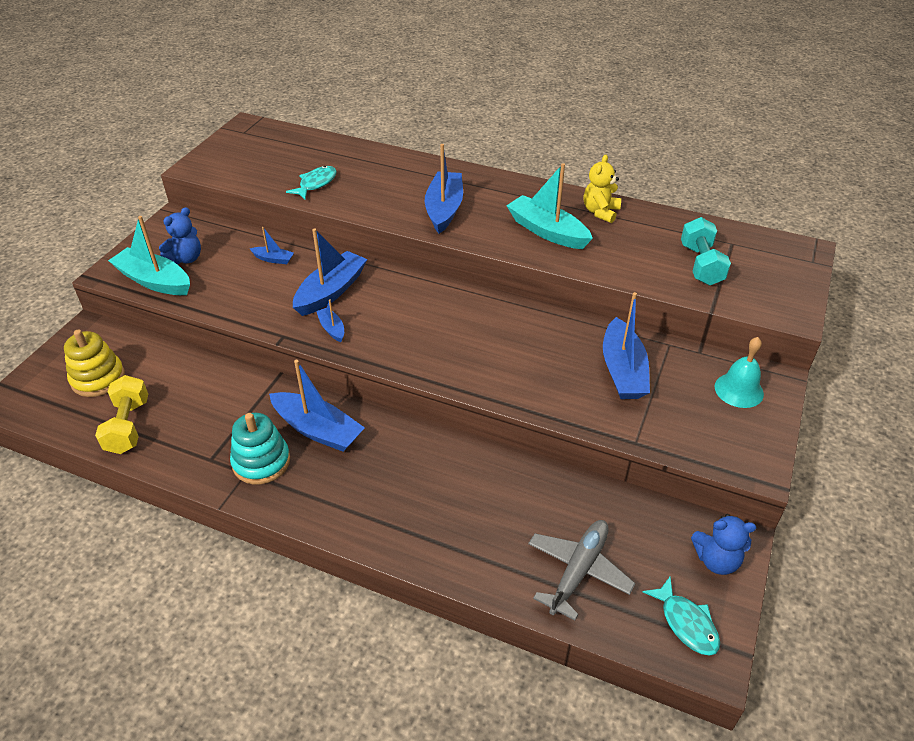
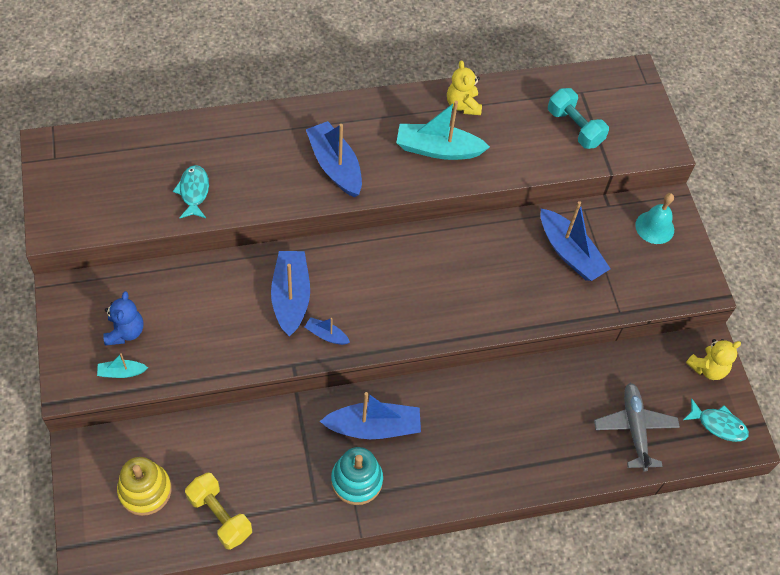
camera: 40 degrees left, 15 degrees up
turquoise boat [108,216,190,295] -> turquoise boat [97,353,148,378], size x0.49
blue boat [250,227,294,264] -> none
blue teddy bear [691,514,756,575] -> yellow teddy bear [686,339,741,380]

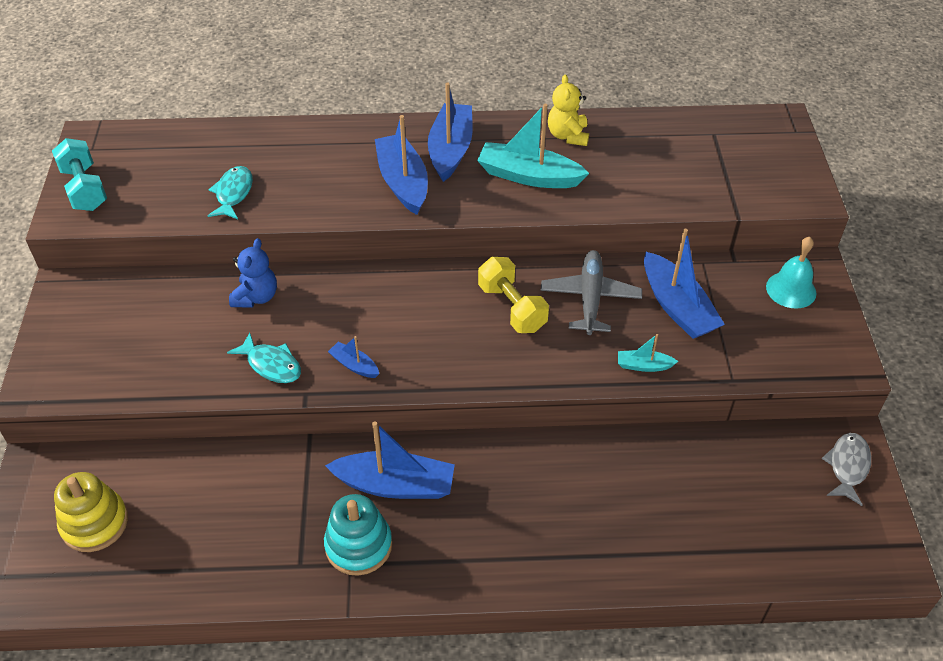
camera: 15 degrees right, 10 degrees down
turquoise boat [97,353,148,378] -> turquoise boat moved to [618,334,678,372]
blue teddy bear [103,291,143,346] -> blue teddy bear moved to [229,238,277,308]
yellow dumbbell [185,472,252,550] -> yellow dumbbell moved to [478,257,549,333]
blue boat [271,251,310,337] -> blue boat moved to [428,82,473,182]
turquoise dumbbell [548,88,609,149] -> turquoise dumbbell moved to [52,138,107,211]
grey plane [594,383,680,472] -> grey plane moved to [541,250,642,335]
turquoise fish [683,398,749,442] -> turquoise fish moved to [227,332,301,383]
yellow teddy bear [686,339,741,380] -> grey fish [822,433,871,506]

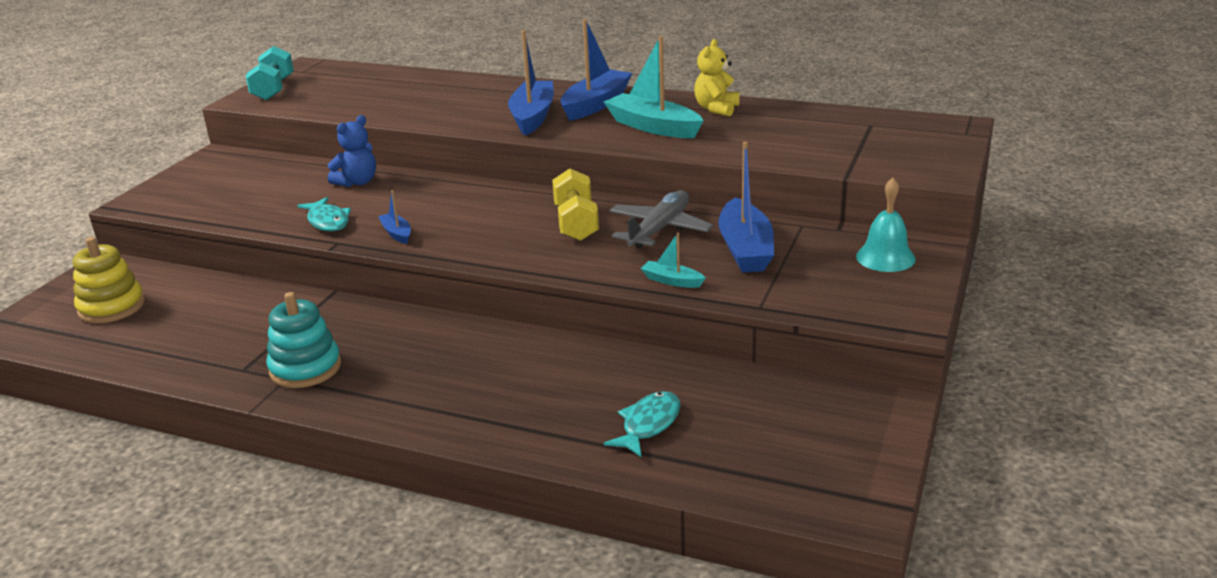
camera: 25 degrees right, 20 degrees down
turquoise fish [207,166,253,219] -> turquoise fish moved to [604,391,680,458]
blue boat [325,421,455,499] -> none
grey fish [822,433,871,506] -> none

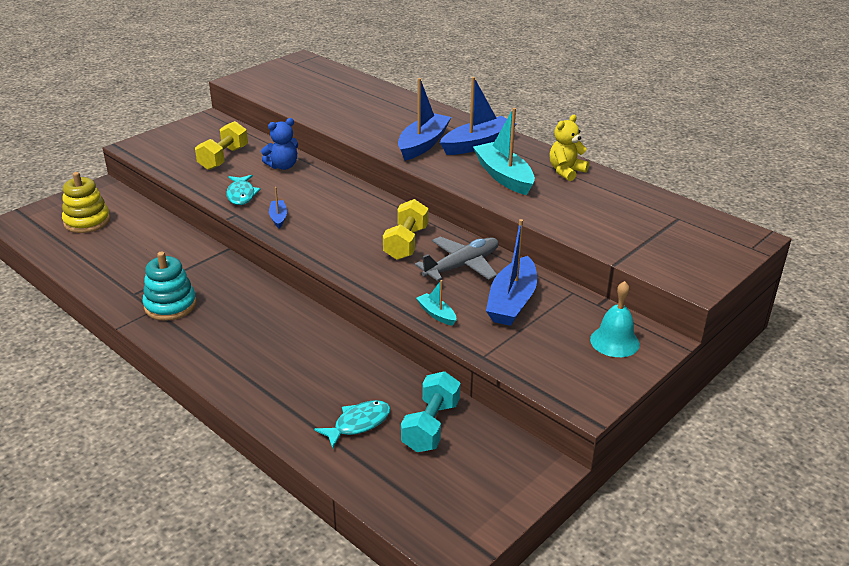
camera: 20 degrees right, 5 degrees up
turquoise dumbbell [246,46,294,101] -> turquoise dumbbell moved to [401,371,461,452]
none -> yellow dumbbell [195,121,248,170]

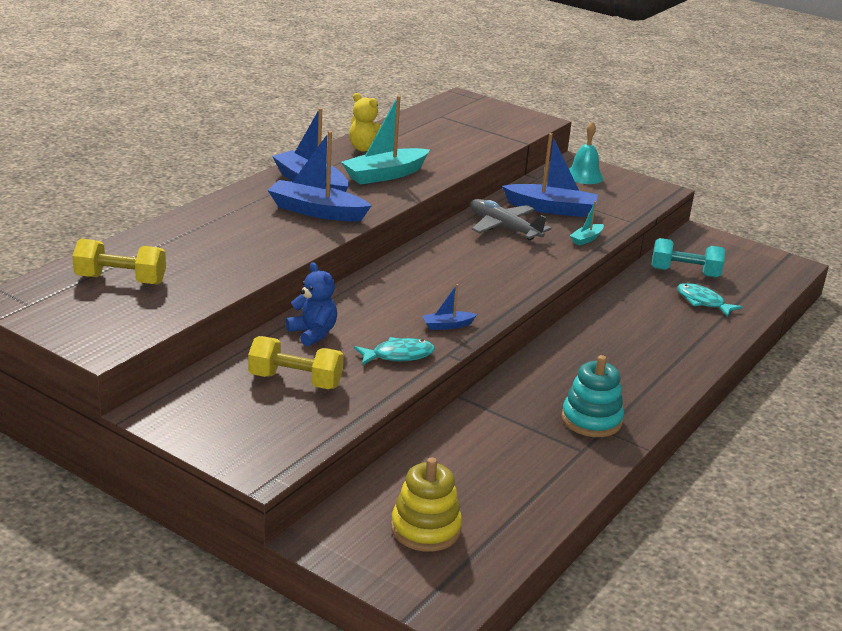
camera: 100 degrees left, 5 degrees down
yellow dumbbell [383,199,429,260] -> yellow dumbbell moved to [72,239,166,285]

